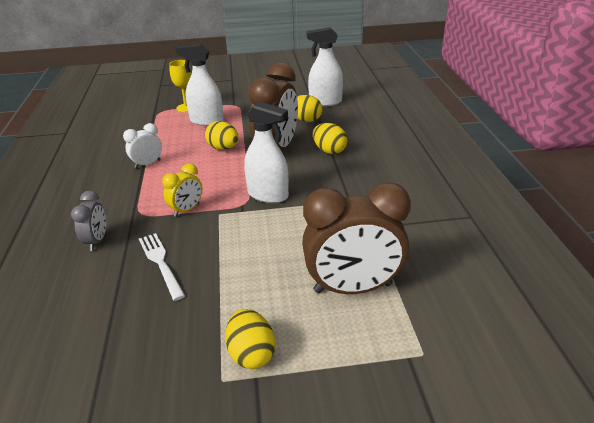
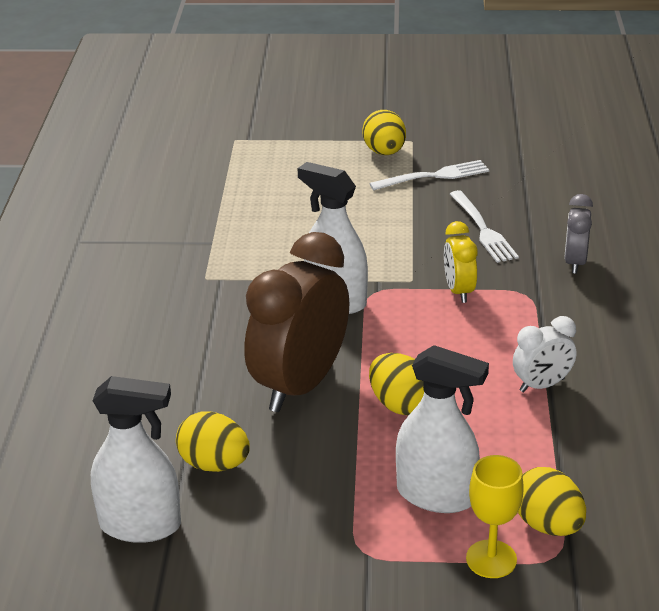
camera: 170 degrees left, 0 degrees up
yellow clock [162,163,202,217] -> yellow clock turned 60 degrees counterclockwise [444,221,478,303]
brown clock [302,182,411,294] -> none
yellow egg [313,123,347,154] -> yellow egg moved to [518,467,586,536]
none -> white fork [369,160,489,190]

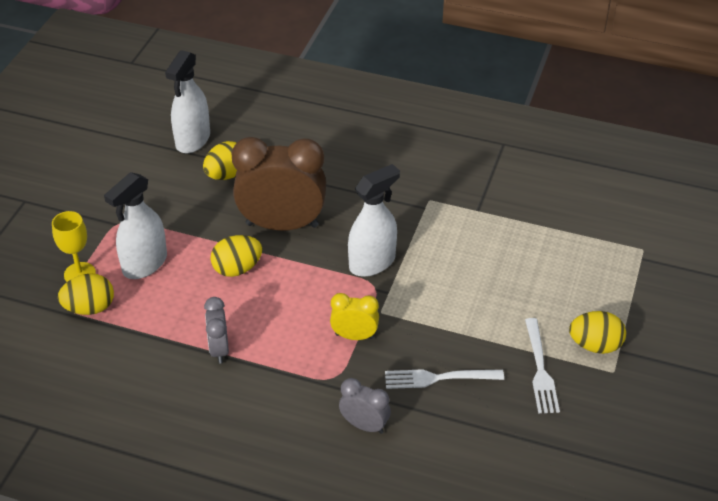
camera: 105 degrees right, 10 degrees up
brown clock [244,232,349,412] -> brown clock turned 45 degrees counterclockwise [232,137,326,231]
white clock [513,316,576,393] -> grey clock [204,297,229,364]

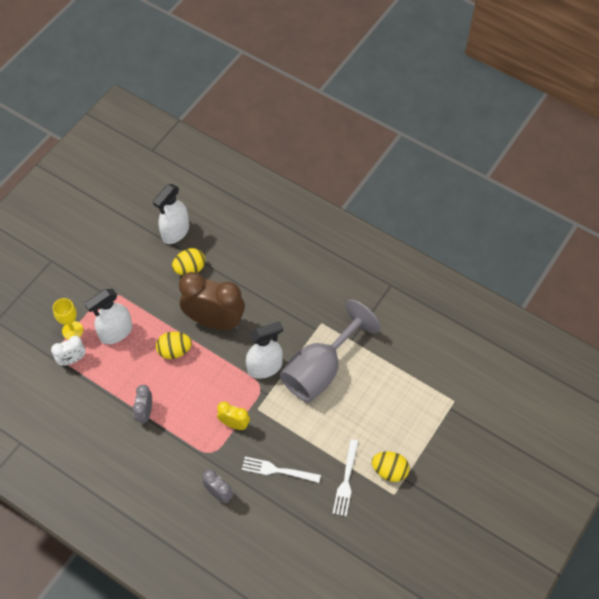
camera: 15 degrees right, 15 degrees up
yellow egg [58,273,114,315] -> white clock [51,336,86,366]
none -> grey goblet [280,300,381,402]

